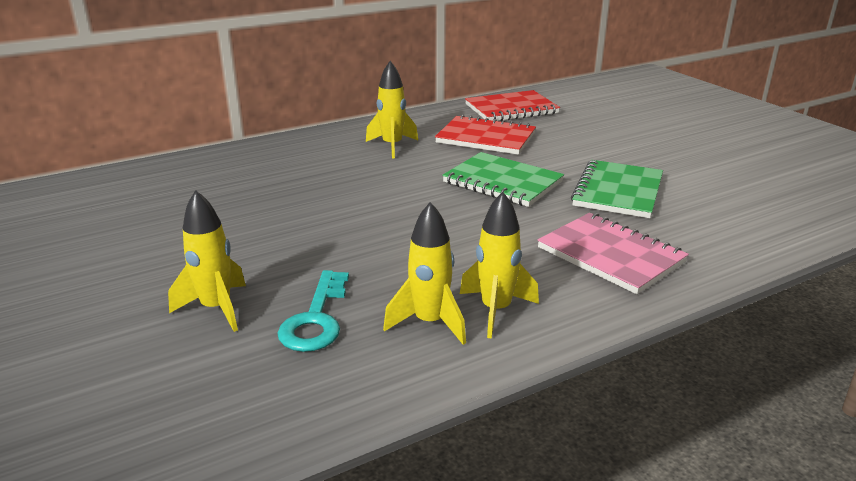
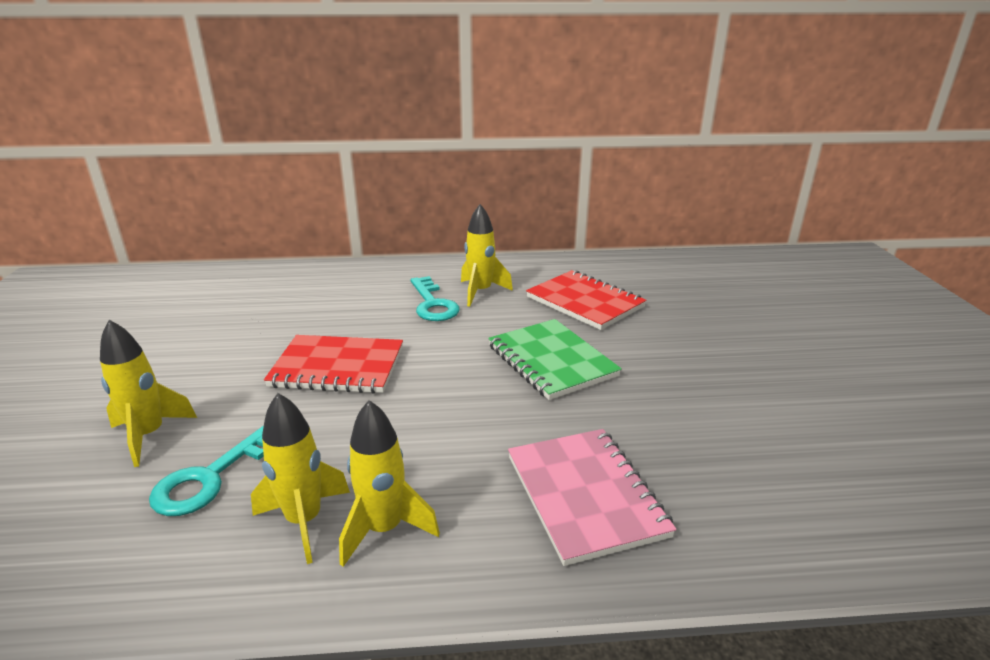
camera: 25 degrees right, 0 degrees up
red notebook [465,90,560,121] -> red notebook moved to [264,335,403,393]
green notebook [571,160,663,218] -> none
none -> turquoise key [411,276,460,321]

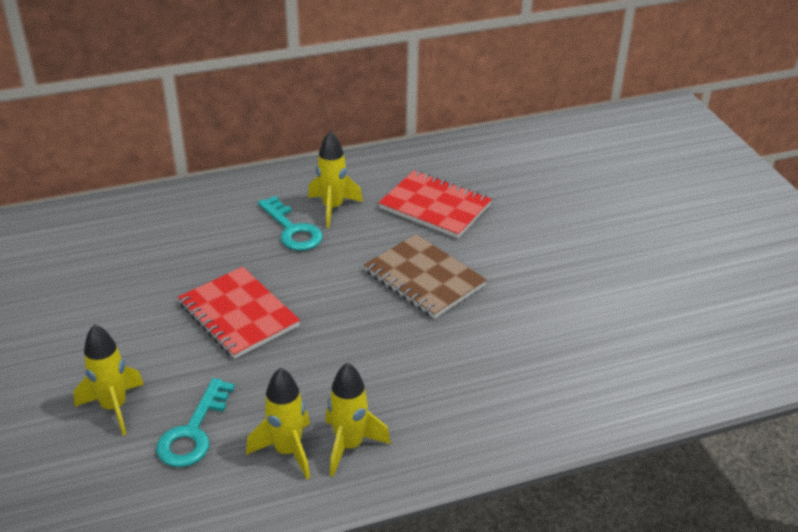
camera: 15 degrees left, 10 degrees up
red notebook [264,335,403,393] -> red notebook turned 60 degrees clockwise [178,267,300,359]
green notebook [488,319,622,400] -> brown notebook [364,234,487,319]
pink notebook [508,429,677,566] -> none

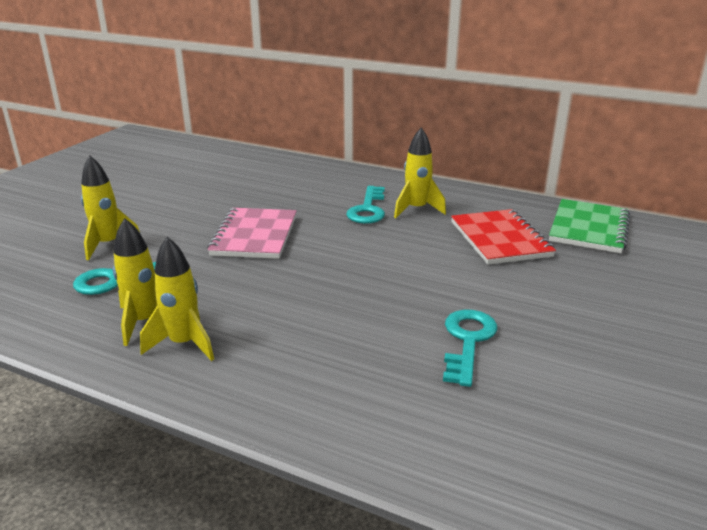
camera: 45 degrees right, 10 degrees down
red notebook [178,267,300,359] -> pink notebook [207,208,297,259]
brown notebook [364,234,487,319] -> none
none -> turquoise key [443,310,497,387]
none -> green notebook [549,199,630,253]

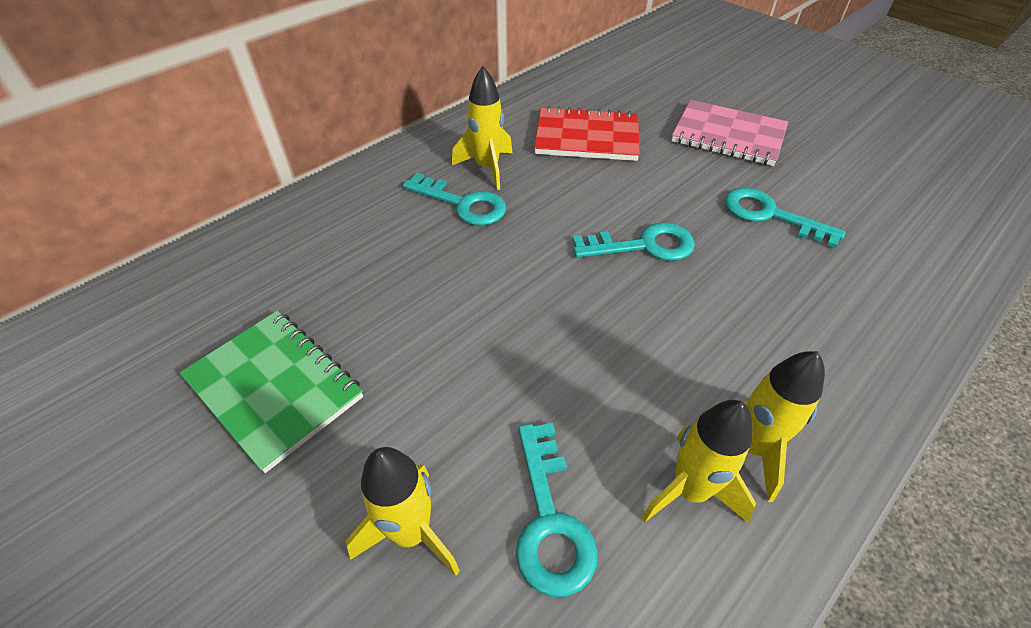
camera: 70 degrees left, 20 degrees up
pink notebook [207,208,297,259] -> pink notebook moved to [671,100,788,166]
green notebook [549,199,630,253] -> green notebook moved to [180,311,363,473]
none -> turquoise key [573,222,695,261]

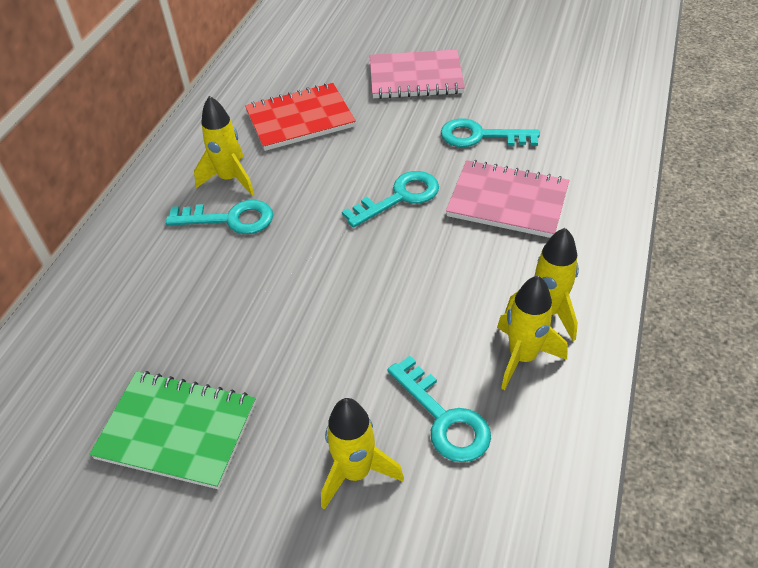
camera: 25 degrees left, 0 degrees up
none -> pink notebook [446,160,569,238]

